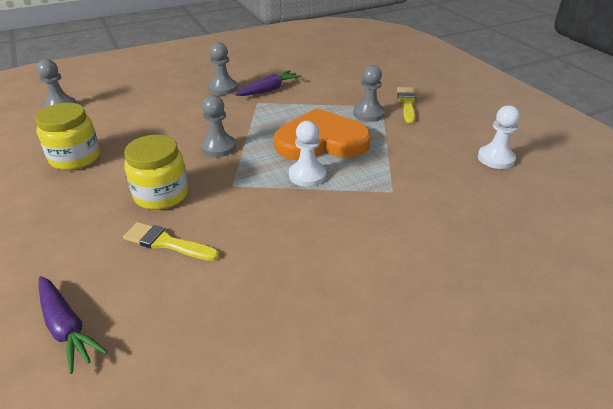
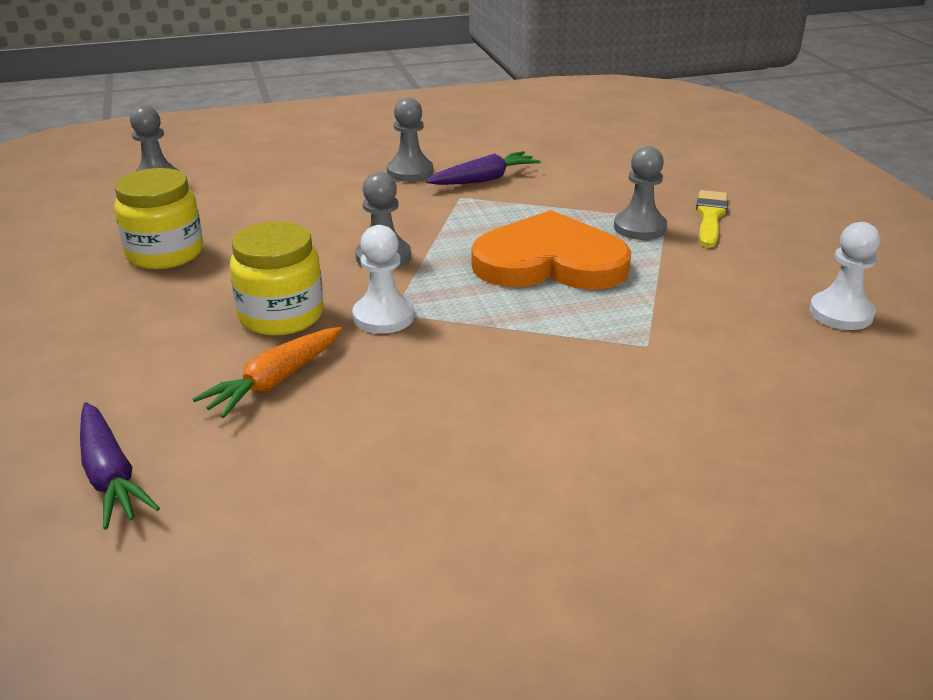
camera: 10 degrees right, 5 degrees down
yellow brush [123,222,219,261] -> orange carrot [192,327,342,418]
white pawn [289,121,326,187] -> white pawn moved to [352,225,414,334]

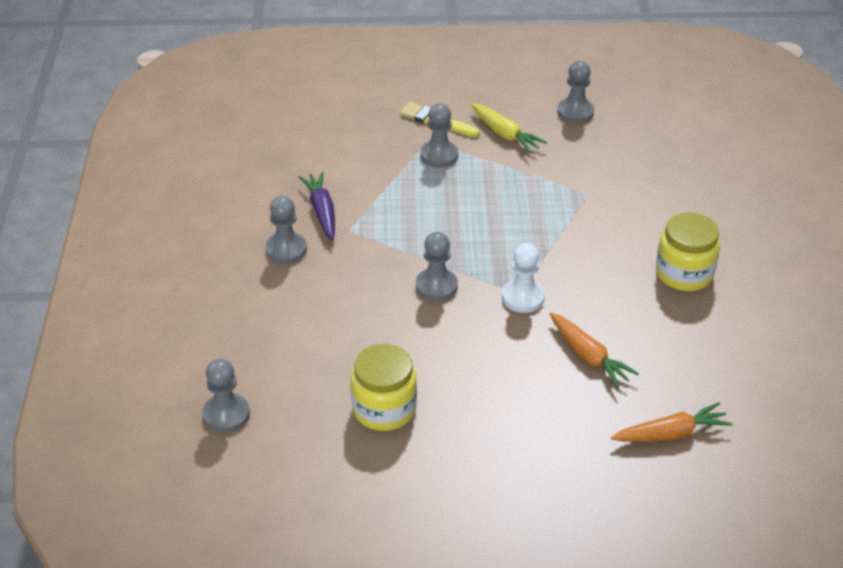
camera: 75 degrees left, 10 degrees up
purple carrot [80,402,160,530] -> orange carrot [611,402,732,442]
yellow jar [230,221,323,336] -> yellow jar moved to [656,212,720,291]
orange heart [471,210,631,290] -> none
white pawn [809,222,880,330] -> grey pawn [557,61,594,123]
none -> yellow carrot [471,103,547,153]

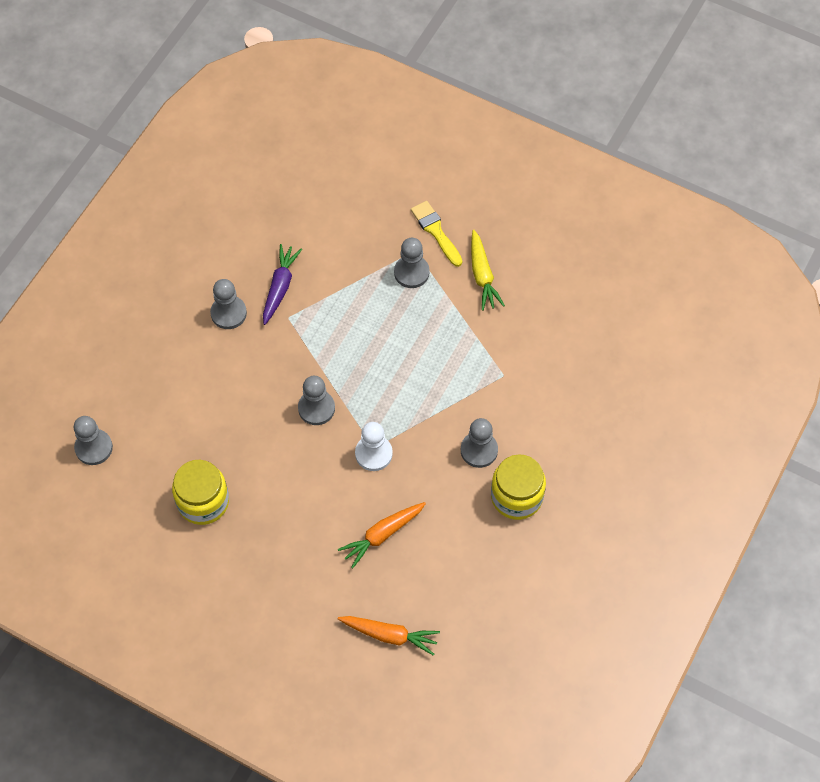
camera: 30 degrees right, 20 degrees up
orange carrot [550,312,639,388] -> orange carrot turned 60 degrees clockwise [338,502,426,568]
grey pawn [557,61,594,123] -> grey pawn moved to [461,418,498,468]

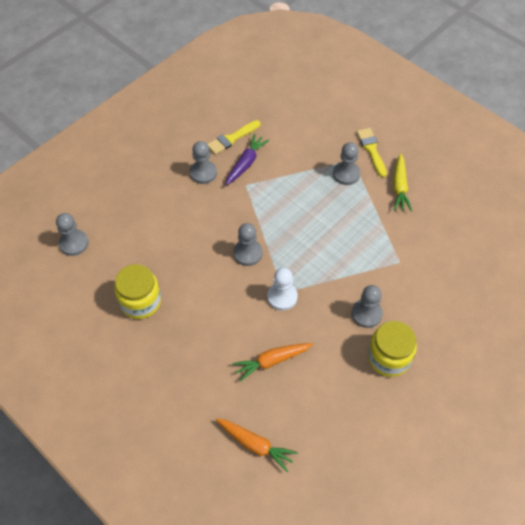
camera: 15 degrees right, 5 degrees down
none -> yellow brush [207,120,260,155]

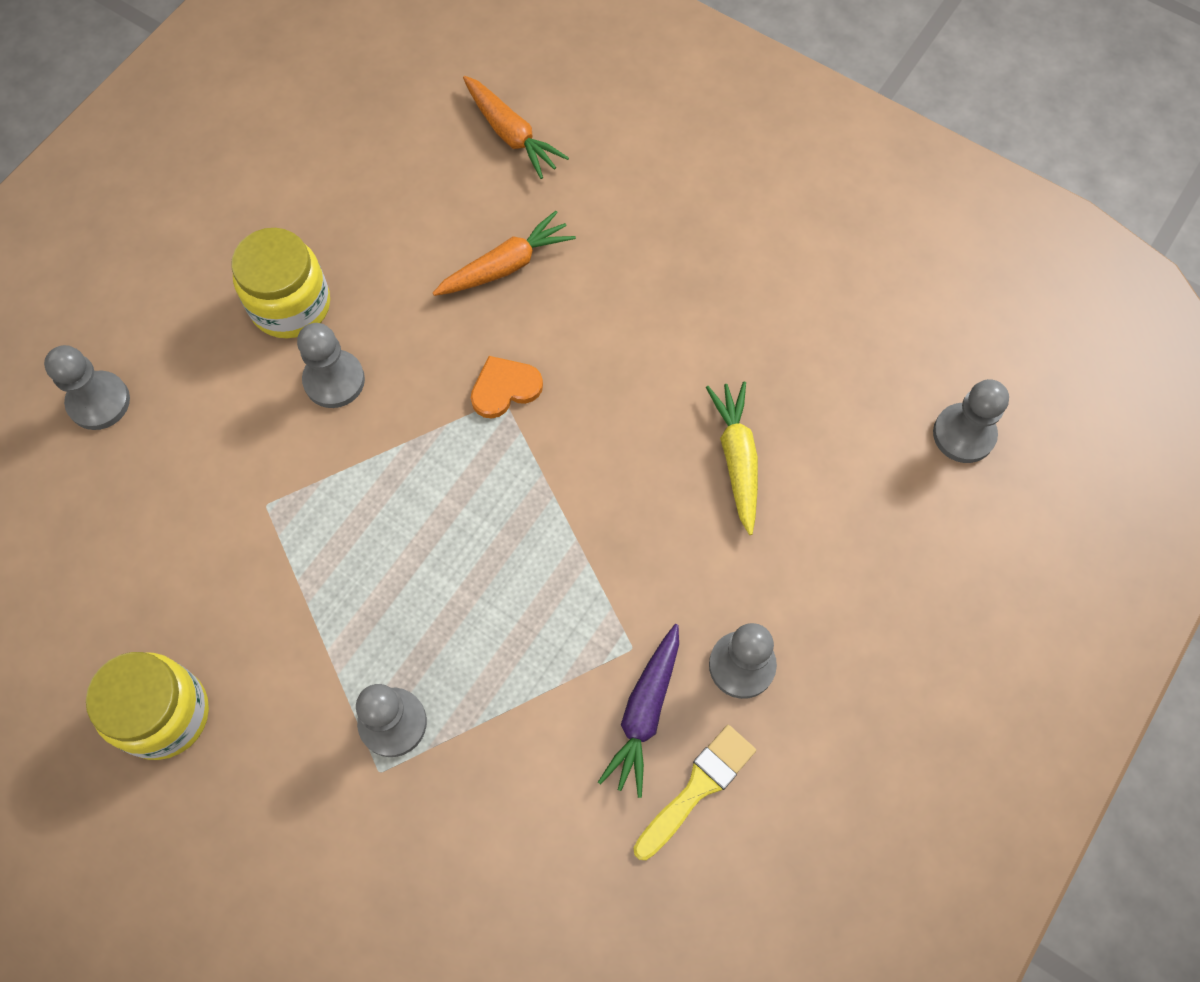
camera: 170 degrees right, 10 degrees up
yellow jar [114,264,161,319] -> yellow jar moved to [86,652,209,760]
orange carrot [216,419,298,472] -> orange carrot turned 150 degrees counterclockwise [463,76,569,179]
grey pawn [233,223,262,266] -> grey pawn moved to [44,345,130,430]
white pawn [267,268,298,311] -> orange heart [471,356,543,419]
yellow brush [357,128,387,177] -> none
yellow carrot [393,153,412,212] -> yellow carrot moved to [706,382,758,535]

